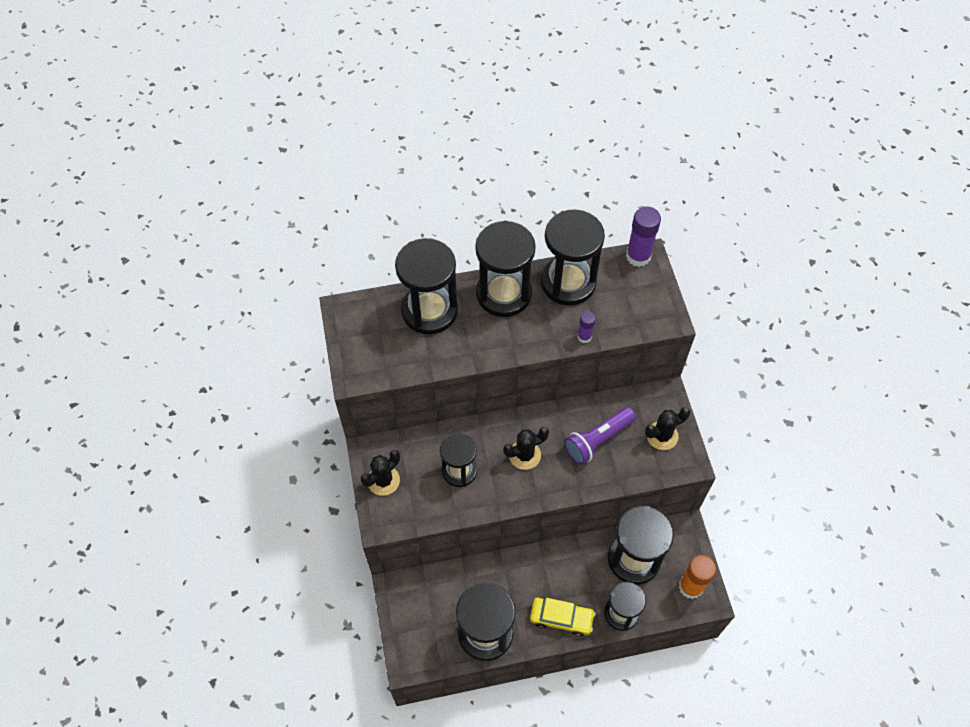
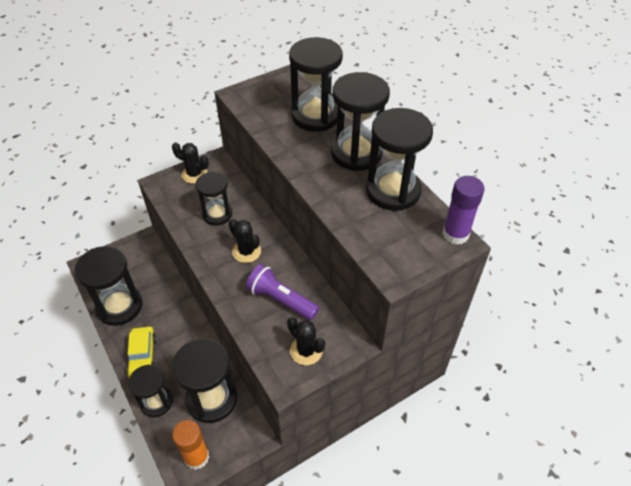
camera: 70 degrees right, 10 degrees down
purple glue stick [578,311,596,343] -> none

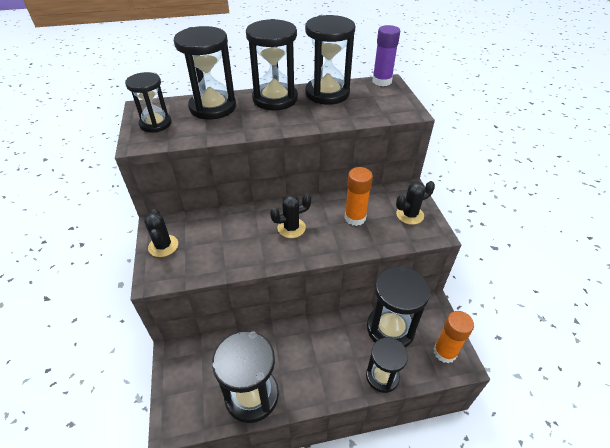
camera: 70 degrees left, 5 degrees down
yellow car [126,326,156,378] -> none
black cactus [172,142,209,183] -> black cactus turned 60 degrees counterclockwise [144,209,178,257]
black hourglass [195,172,232,226] -> black hourglass moved to [125,72,171,133]
purple flashlight [246,264,319,320] -> orange glue stick [344,167,373,226]

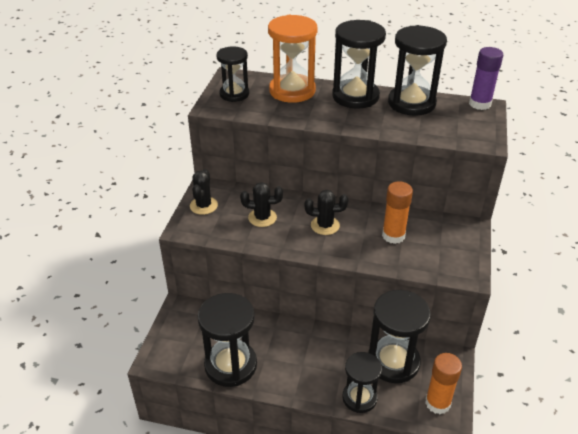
camera: 25 degrees right, 5 degrees down
black hourglass [174,26,236,120] -> orange hourglass [268,15,318,103]
black cactus [396,181,435,225] -> black cactus moved to [240,182,283,227]

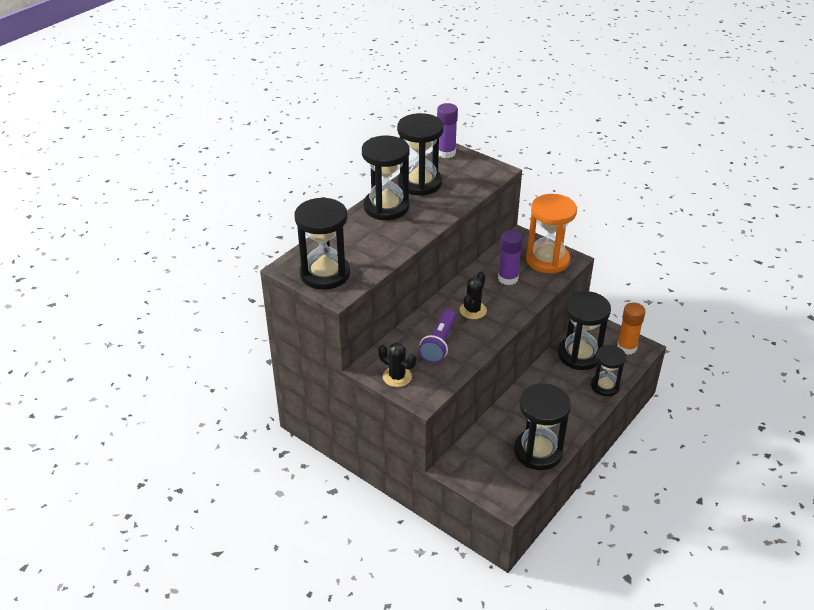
camera: 65 degrees left, 0 degrees up
black hourglass [216,47,249,102] -> black hourglass [295,197,350,290], size x1.57
black cactus [240,182,283,227] -> purple flashlight [418,309,456,363]
orange hourglass [268,15,318,103] -> orange hourglass moved to [526,194,577,273]
orange glue stick [382,181,413,244] -> purple glue stick [498,230,523,285]

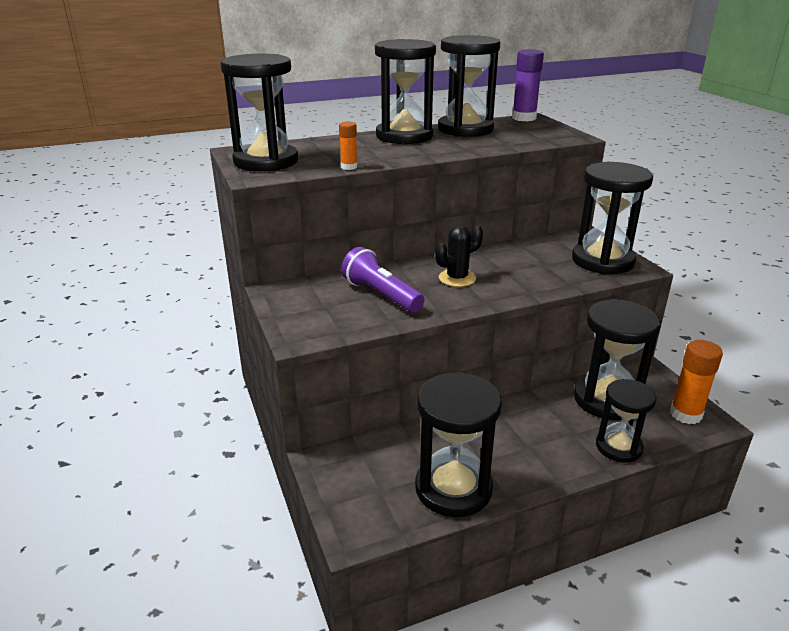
camera: 30 degrees right, 10 degrees down
black cactus [378,343,416,387] -> none
purple flashlight [418,309,456,363] -> purple flashlight turned 90 degrees clockwise [341,247,424,313]
purple glue stick [498,230,523,285] -> none
orange hourglass [526,194,577,273] -> black hourglass [572,162,653,274]
none -> orange glue stick [339,122,357,170]

